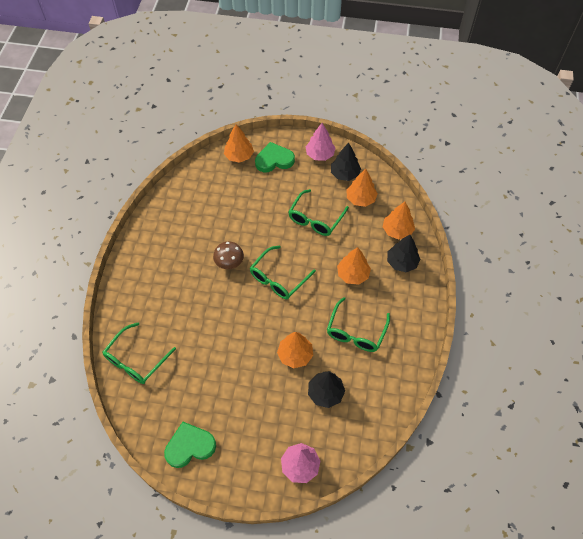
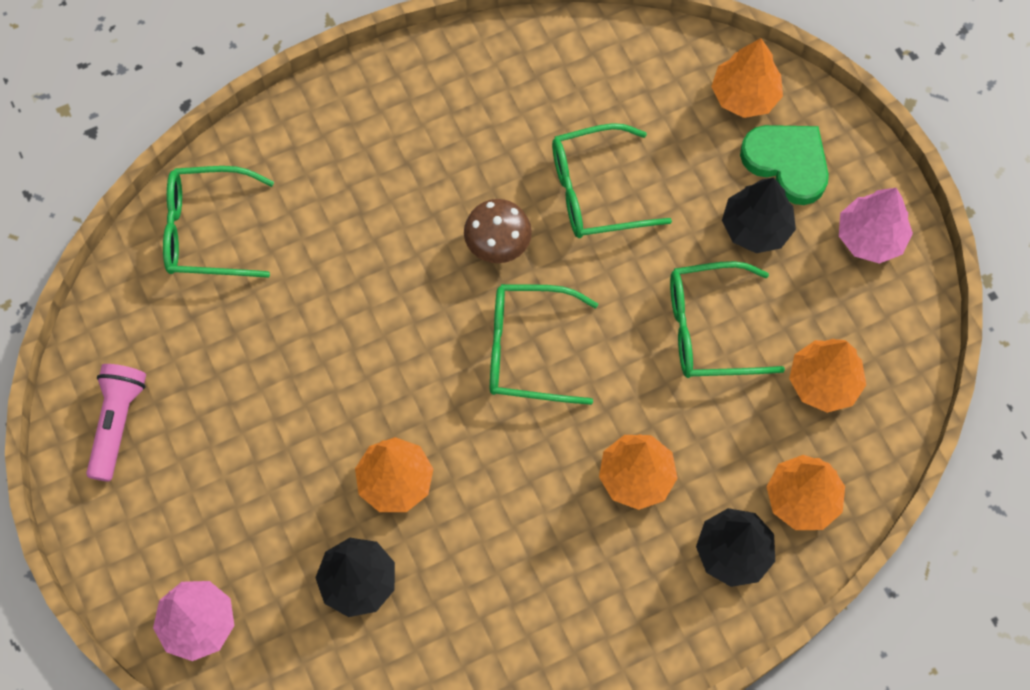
camera: 55 degrees right, 10 degrees up
green heart [164,422,216,468] -> pink flashlight [86,364,146,482]
green glasses [327,297,390,352] -> green glasses moved to [552,123,672,238]
black tree [331,143,361,181] -> black tree moved to [722,177,796,253]

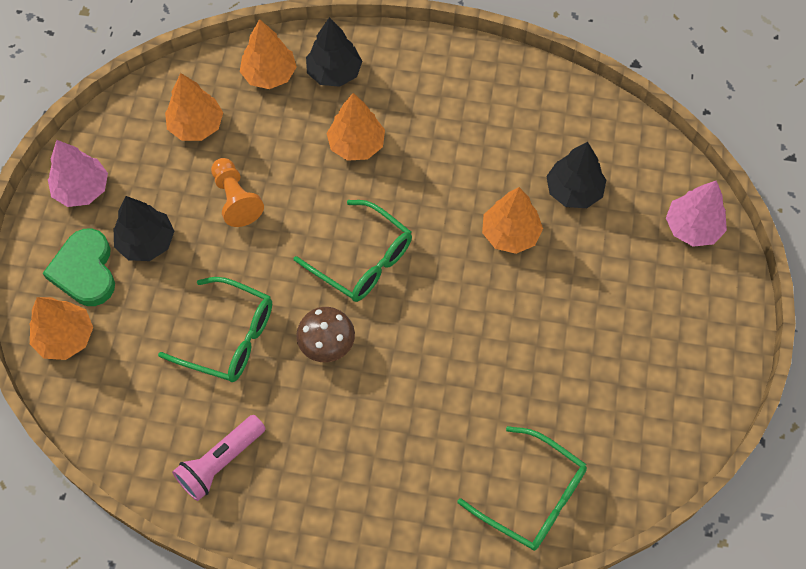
camera: 145 degrees left, 5 degrees down
pink flashlight [86,364,146,482] -> pink flashlight moved to [172,415,266,501]
green glasses [670,261,785,378] -> orange pawn [211,158,264,227]

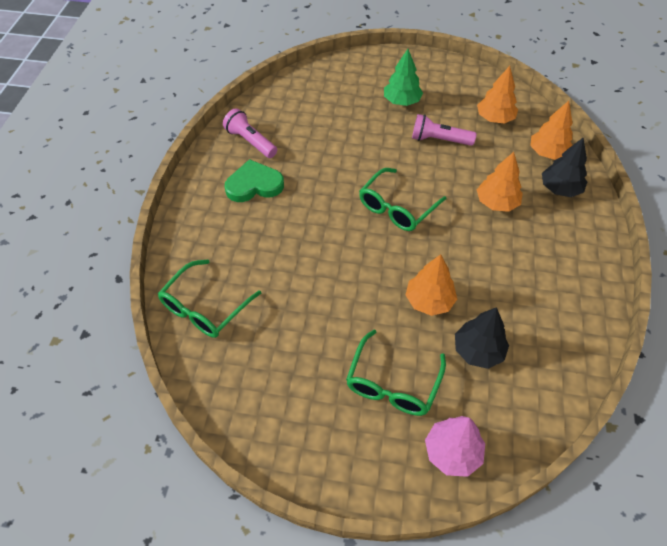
camera: 90 degrees right, 10 degrees down
orange tree [29,297,93,360] -> none
green heart [43,228,115,306] -> green heart moved to [225,159,284,202]
pink tree [48,140,108,207] -> none
black tree [114,196,174,261] -> green tree [384,49,423,106]
green glasses [158,277,272,382] -> green glasses moved to [346,330,446,416]
orange pawn [211,158,264,227] -> pink flashlight [412,114,477,146]
brown mushroom [296,307,355,362] -> none

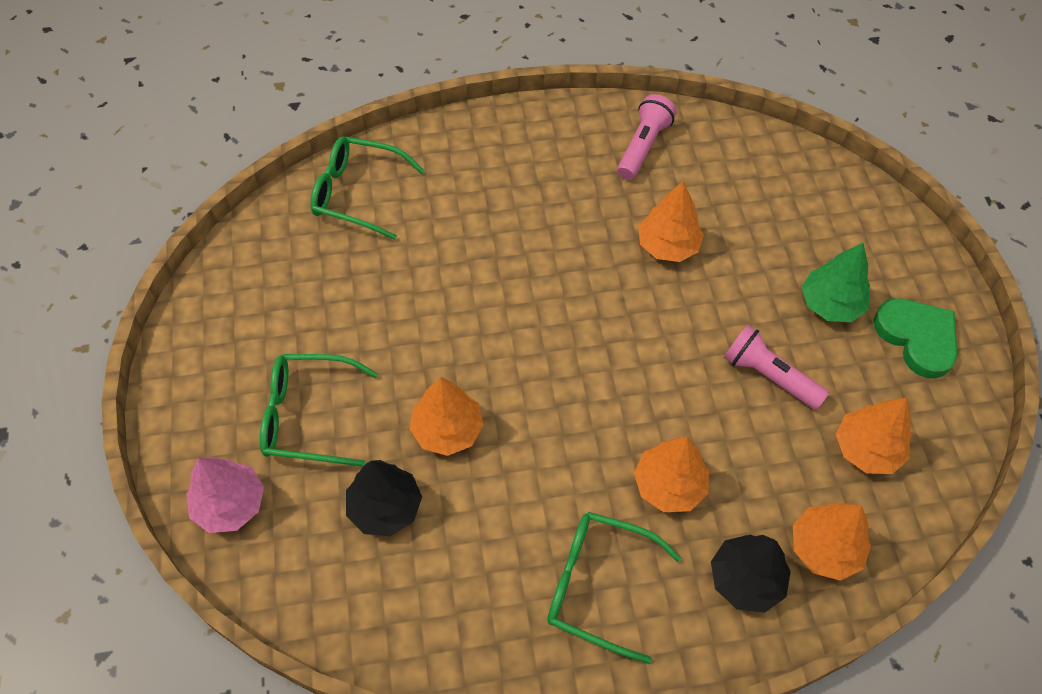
camera: 70 degrees right, 5 degrees up
green heart [225,159,284,202] -> green heart moved to [873,298,957,378]
green glasses [359,168,446,231] -> green glasses moved to [547,512,681,664]
pink flashlight [412,114,477,146] -> pink flashlight turned 45 degrees counterclockwise [724,325,829,410]
none -> orange tree [638,181,704,262]

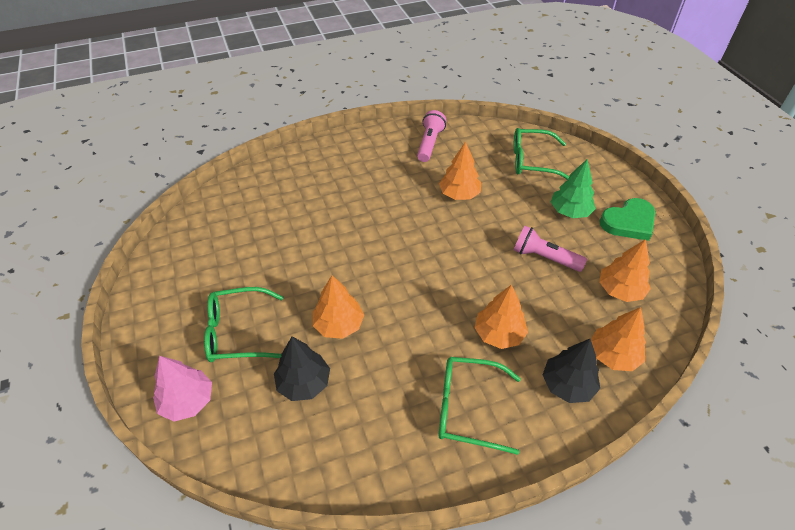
camera: 10 degrees left, 10 degrees down
green glasses [310,136,425,240] -> green glasses moved to [513,128,569,180]
green heart [873,298,957,378] -> green heart turned 105 degrees clockwise [599,198,655,241]

